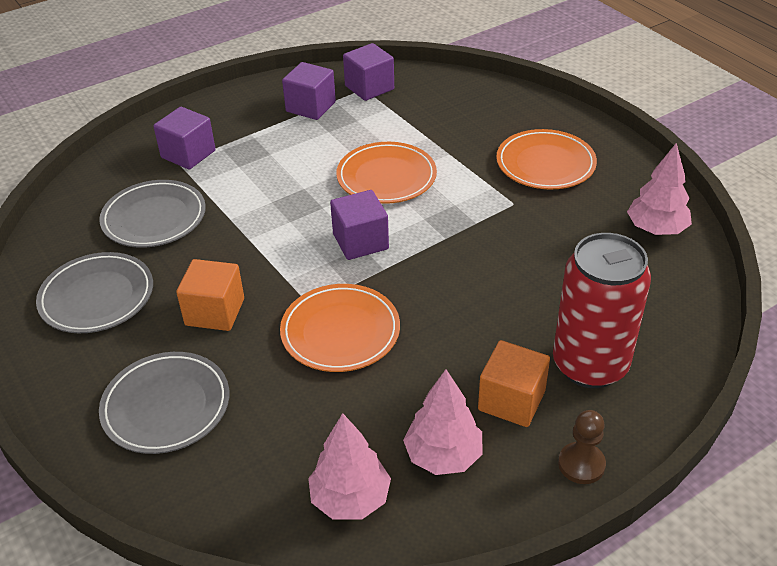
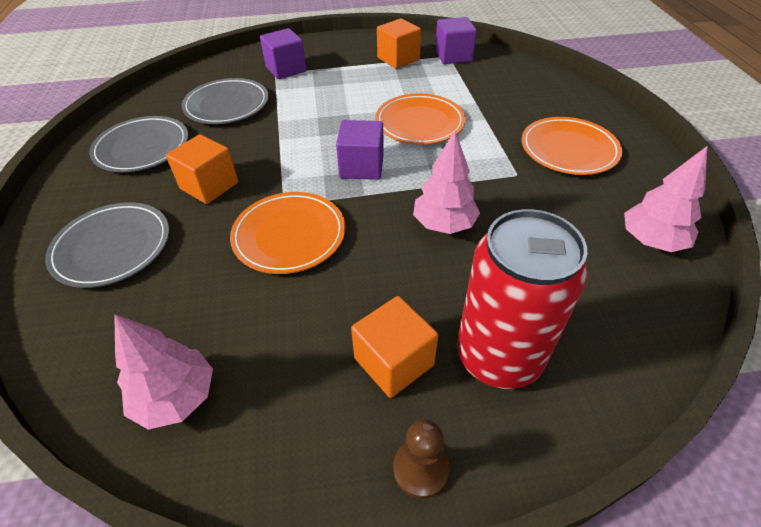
camera: 25 degrees right, 5 degrees up
purple cube [282,62,336,120] -> orange cube [377,19,421,69]
pink tree [403,369,483,475] -> pink tree moved to [413,131,480,234]

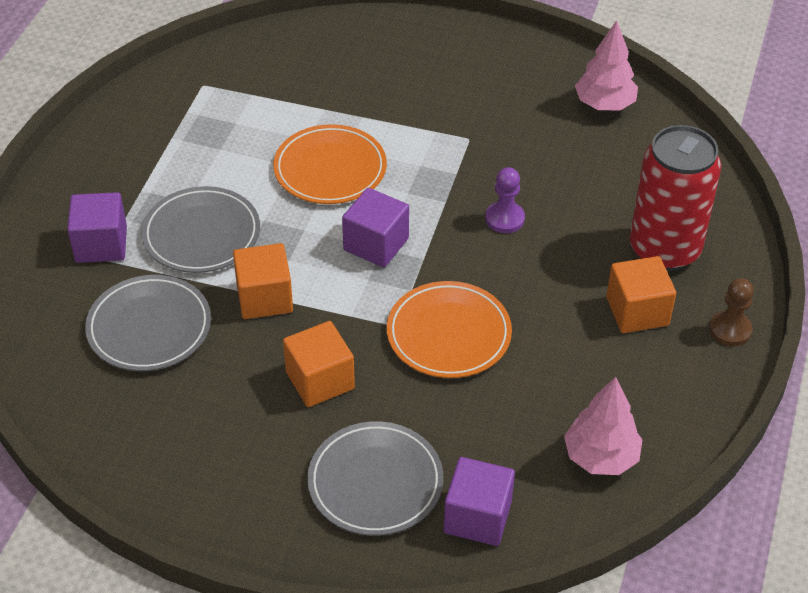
camera: 65 degrees left, 0 degrees up
grey plate [89,116,188,172] -> grey plate moved to [141,186,260,273]
orange cube [377,19,421,69] -> orange cube moved to [233,243,293,319]
pink tree [413,131,480,234] -> purple pawn [485,167,525,233]
purple cube [435,17,477,64] -> purple cube moved to [444,457,515,546]
orange plate [521,117,622,175] -> none

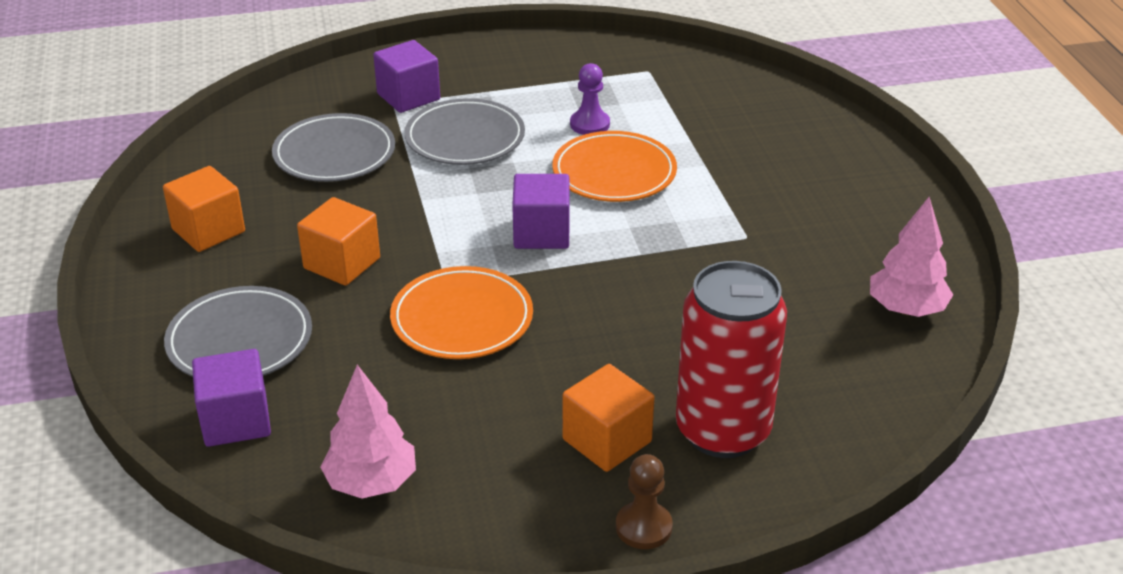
camera: 60 degrees right, 10 degrees down
orange cube [233,243,293,319] -> orange cube moved to [163,166,245,252]
purple pawn [485,167,525,233] -> purple pawn moved to [570,63,610,135]

